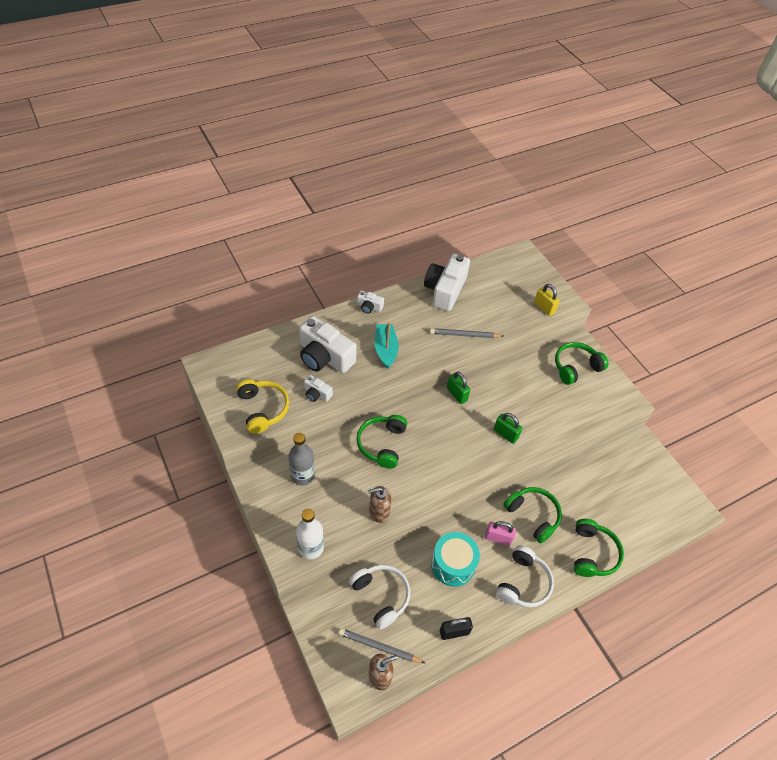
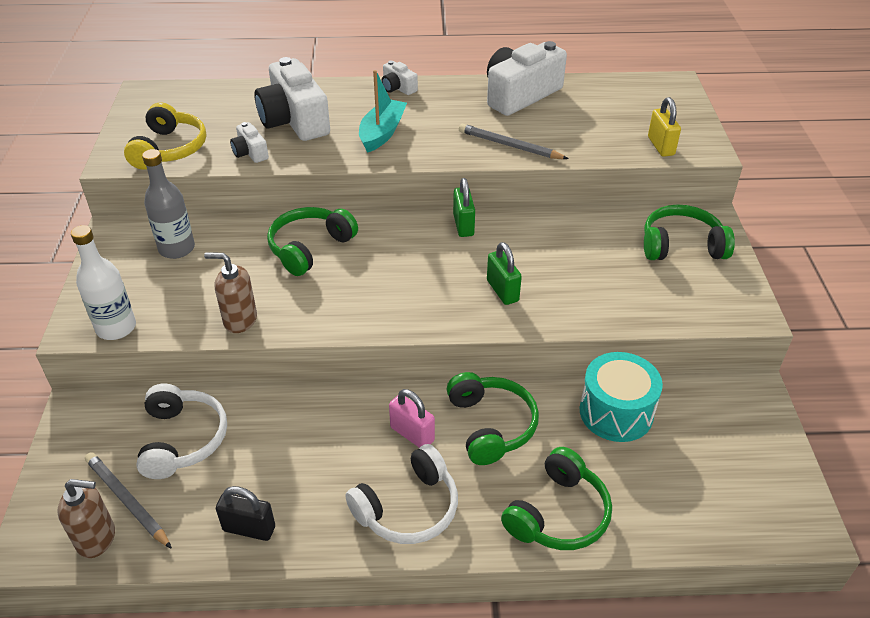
camera: 30 degrees right, 10 degrees down
turquoise drum [431,532,480,587] -> turquoise drum moved to [580,352,663,442]

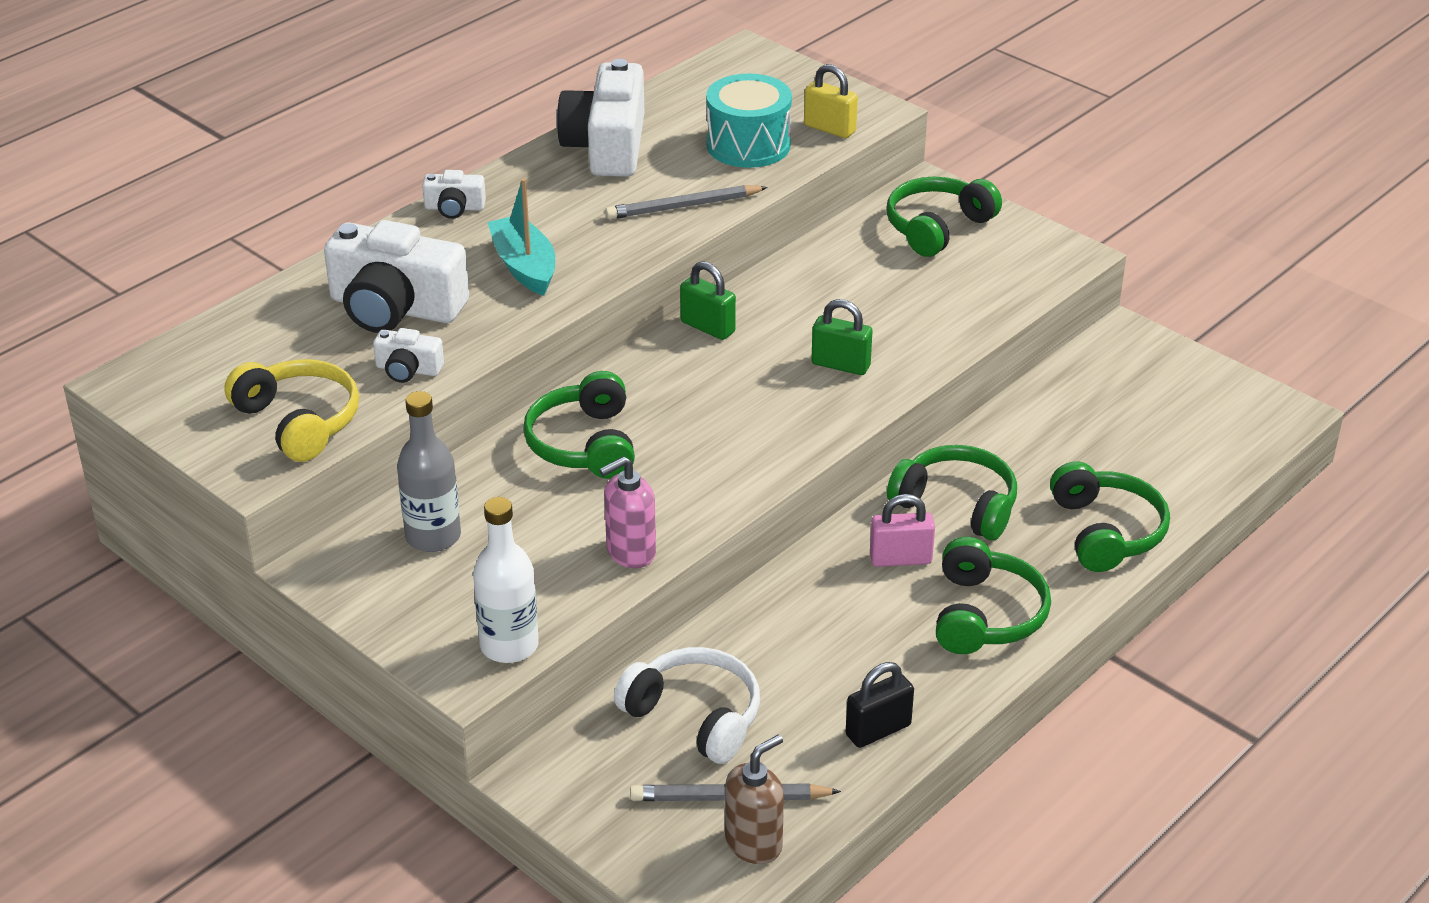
camera: 45 degrees left, 5 degrees down
brown soap dispenser [204,252,257,333] -> pink soap dispenser [599,456,656,568]
white headphones [345,444,458,544] -> green headphones [936,537,1051,654]
turquoise drum [580,352,663,442] -> turquoise drum moved to [706,73,792,168]

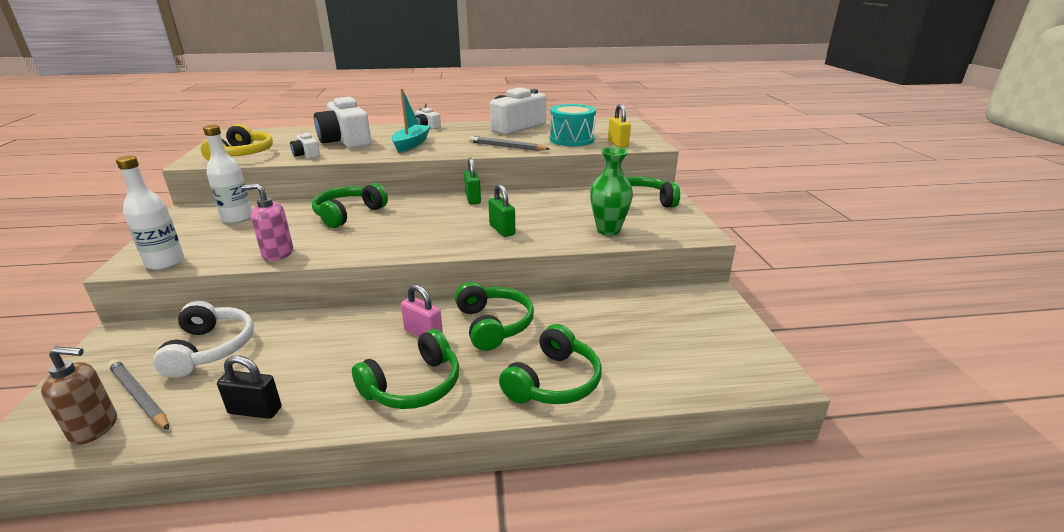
camera: 40 degrees right, 10 degrees down
grey bottle [397,391,461,552] -> white bottle [203,125,252,224]
none -> green vase [590,147,633,235]

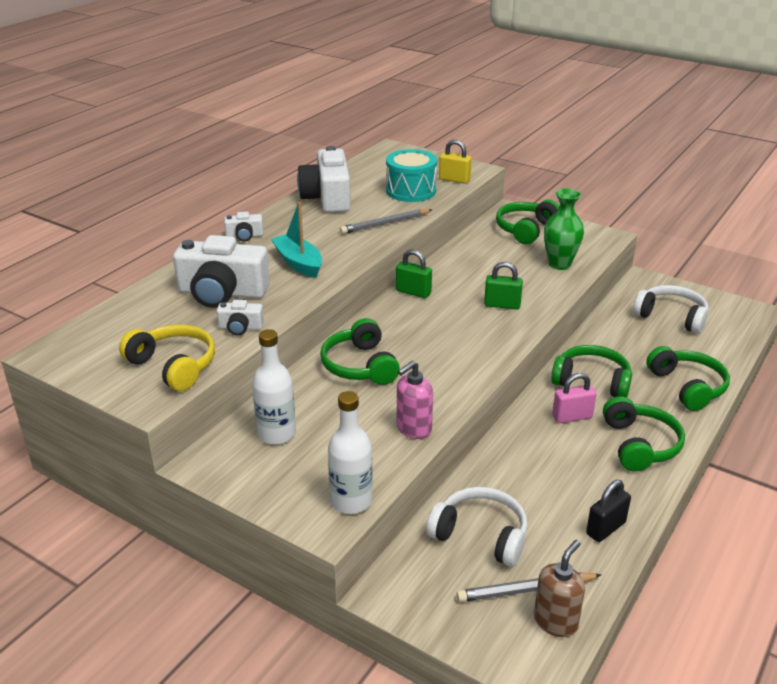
camera: 50 degrees left, 5 degrees up
none -> white headphones [633,285,709,334]

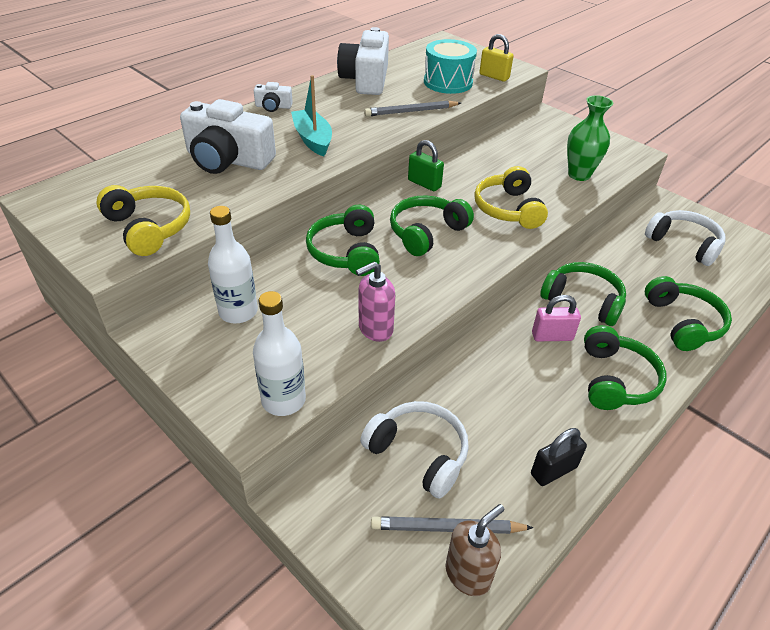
camera: 10 degrees right, 10 degrees up
white camera [217,300,264,336] -> none
green padlock [484,262,523,310] -> yellow headphones [474,166,548,229]
green headphones [496,199,560,244] -> green headphones moved to [390,195,474,256]

